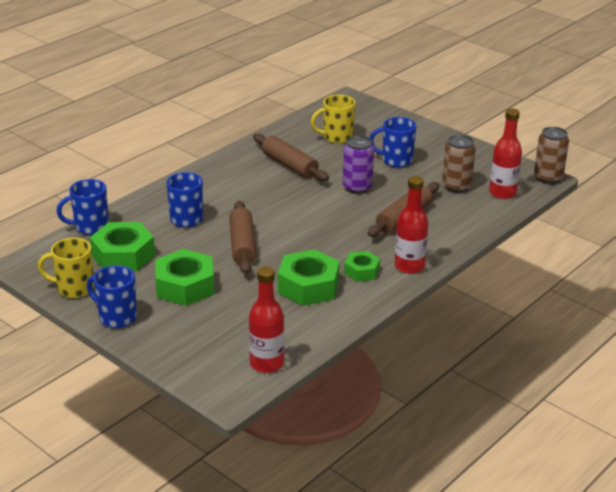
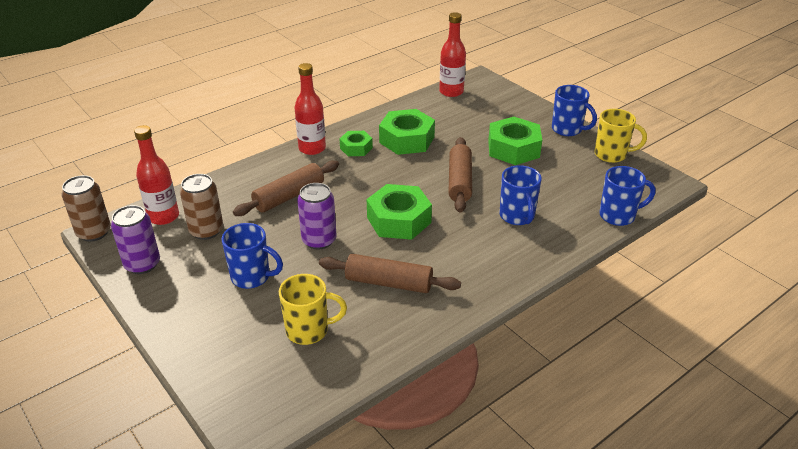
camera: 170 degrees left, 5 degrees up
green nut [90,222,155,271] -> green nut moved to [367,184,432,240]
brown rolling pin [253,134,329,181] -> brown rolling pin turned 45 degrees counterclockwise [319,254,461,293]
none -> purple can [111,205,160,274]

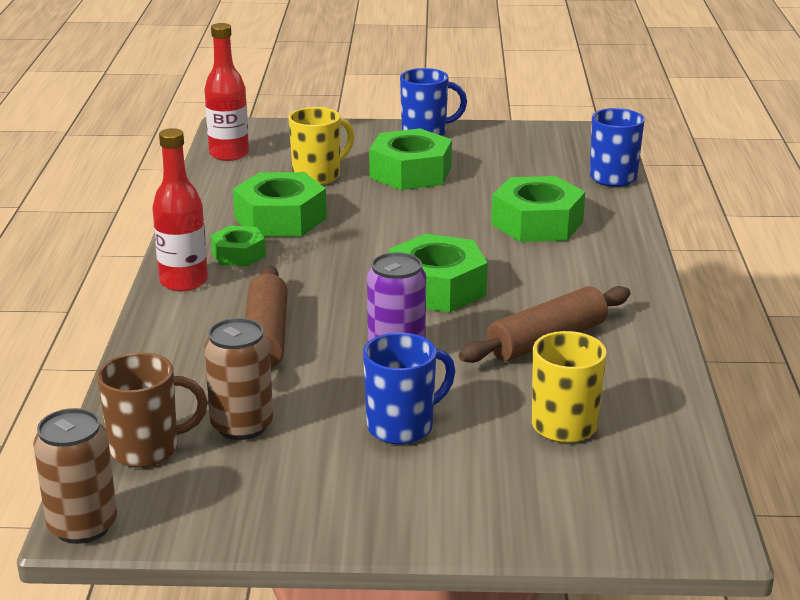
camera: 50 degrees left, 10 degrees down
purple can [111,205,160,274] -> none
red bottle [134,125,179,225] -> brown mug [97,352,208,468]
brown rolling pin [449,137,472,213] -> none
blue mug [500,165,542,225] -> green nut [491,176,585,242]
yellow mug [594,109,647,163] -> yellow mug moved to [288,107,354,185]

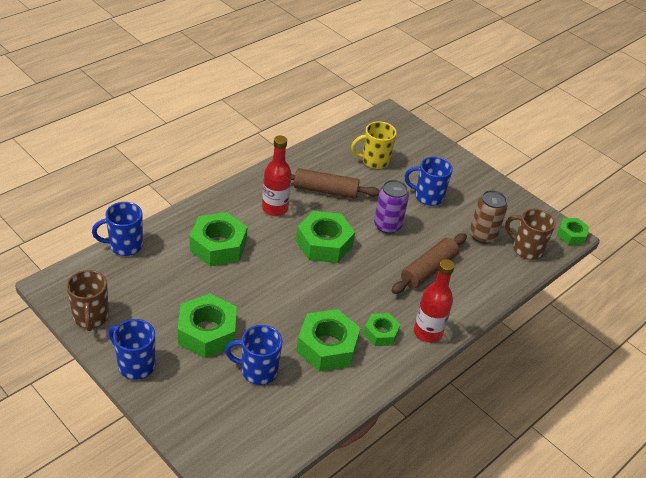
camera: 140 degrees left, 15 degrees up
brown can [33,408,117,544] -> green nut [557,218,590,245]
red bottle [205,23,249,161] -> red bottle moved to [262,135,292,216]
yellow mug [288,107,354,185] -> blue mug [225,325,282,385]
none -> brown mug [67,270,109,331]

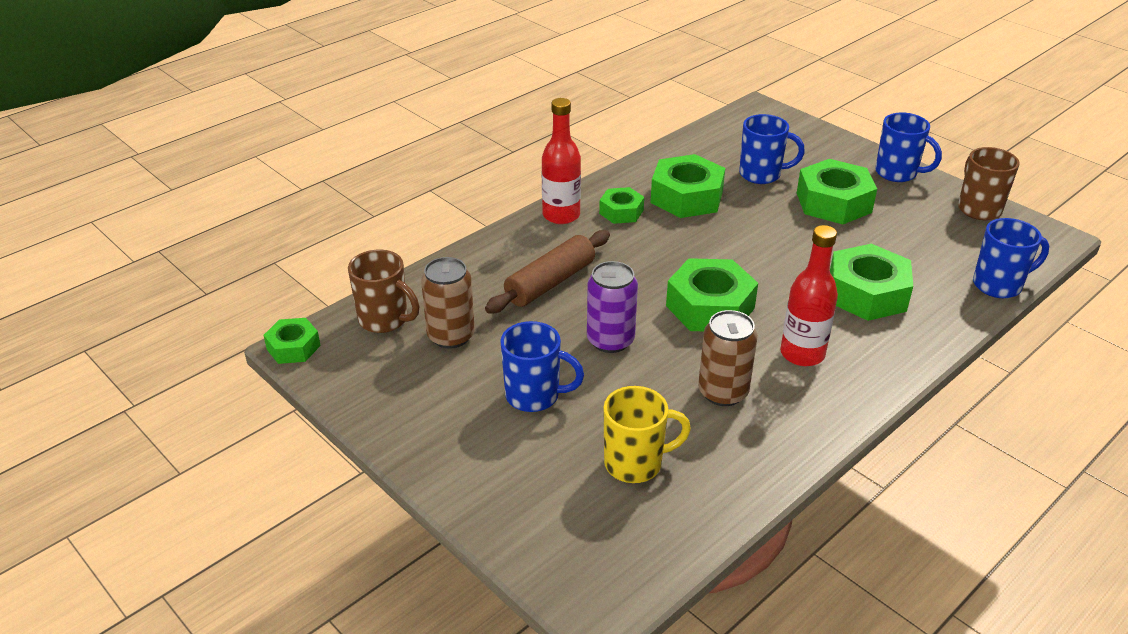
camera: 175 degrees left, 5 degrees down
brown rolling pin [291,168,380,199] -> brown can [698,310,758,406]

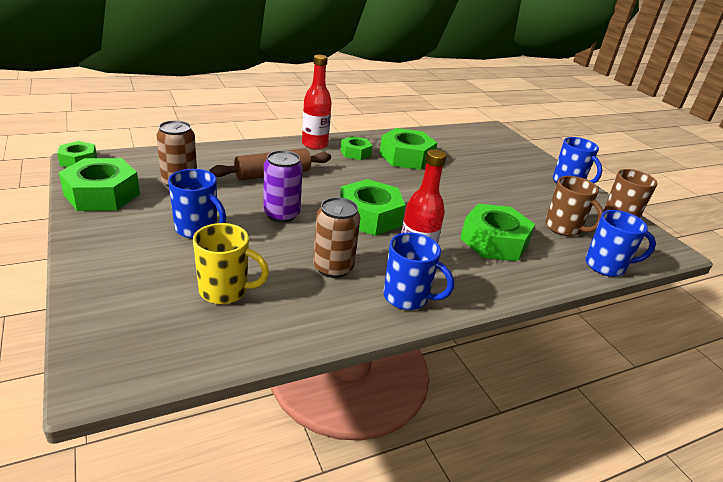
camera: 15 degrees right, 5 degrees down
brown mug [348,250,419,333] -> brown mug moved to [545,176,603,236]
blue mug [739,114,805,184] -> blue mug moved to [383,232,454,310]
green nut [797,159,877,224] -> green nut moved to [59,158,140,211]

